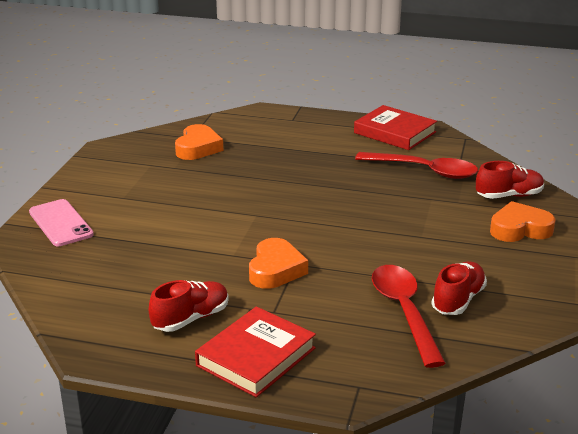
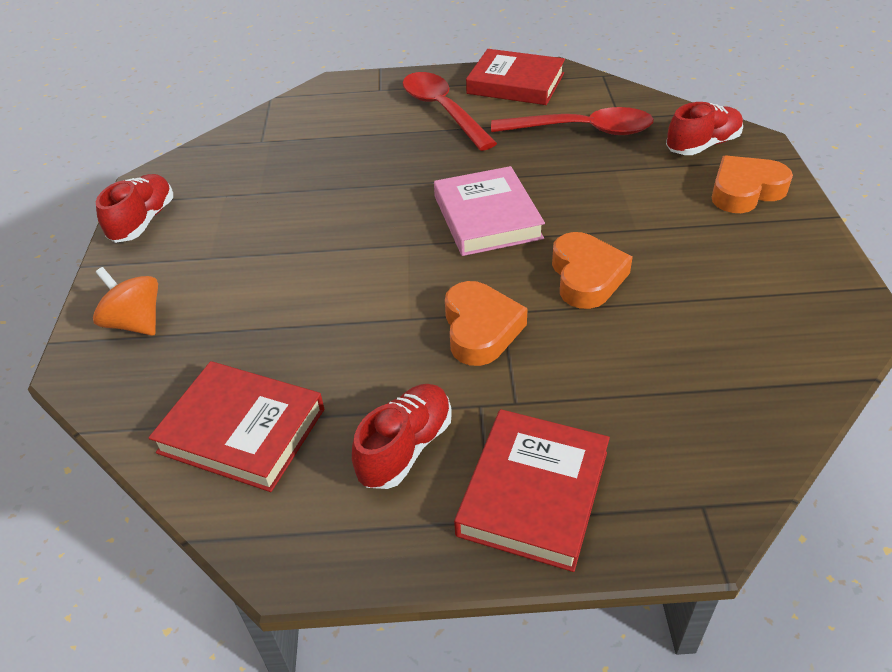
camera: 15 degrees left, 15 degrees up
pink phone [29,199,94,246] -> orange spinning top [93,267,158,336]
orange heart [175,124,223,160] -> orange heart moved to [552,232,633,309]
red spoon [372,265,446,368] -> red spoon moved to [403,72,497,151]
red shoe [431,261,487,315] -> red shoe moved to [96,174,173,243]
none -> red book [148,361,324,492]
none -> pink book [434,166,545,256]

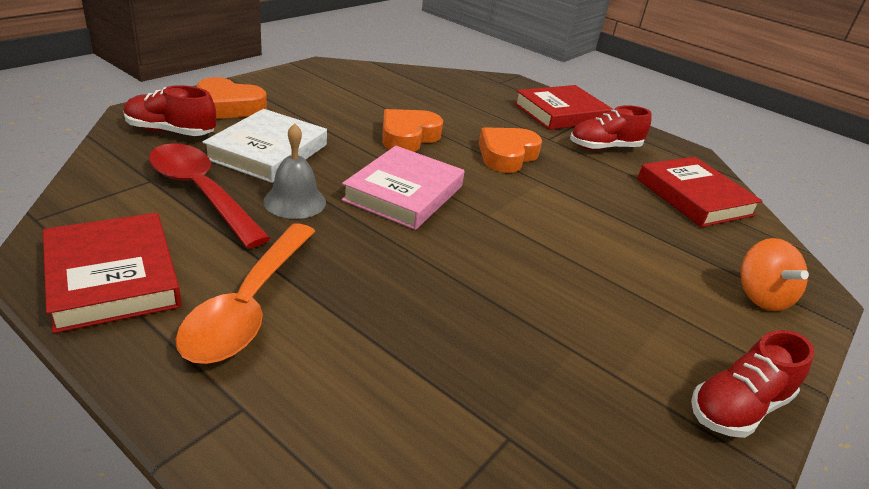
camera: 145 degrees left, 10 degrees down
red spoon [403,72,497,151] -> orange spoon [176,224,315,364]
none -> white book [202,109,327,183]
none -> grey bell [263,123,326,219]

